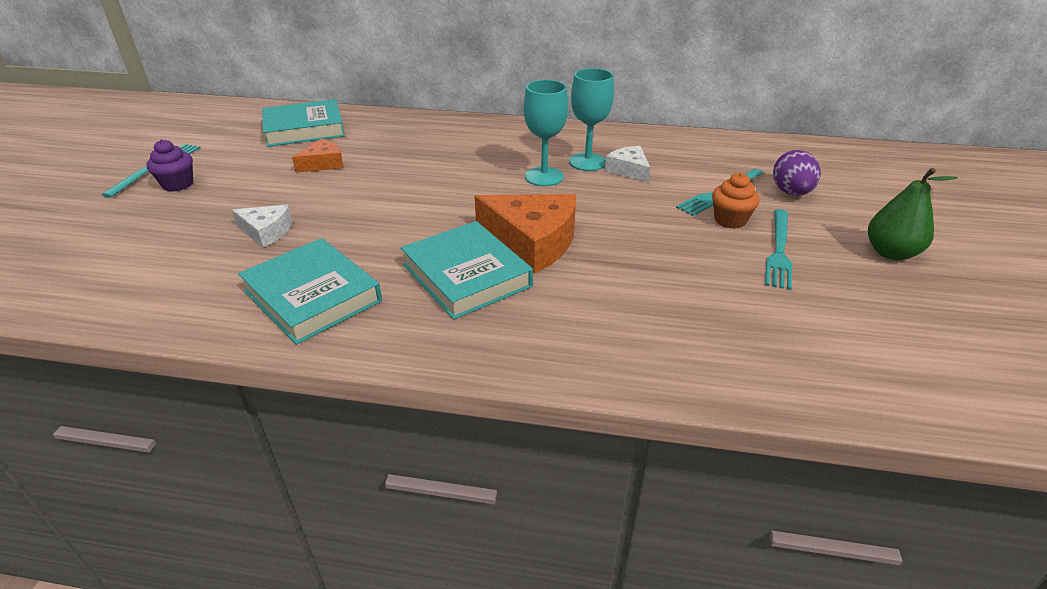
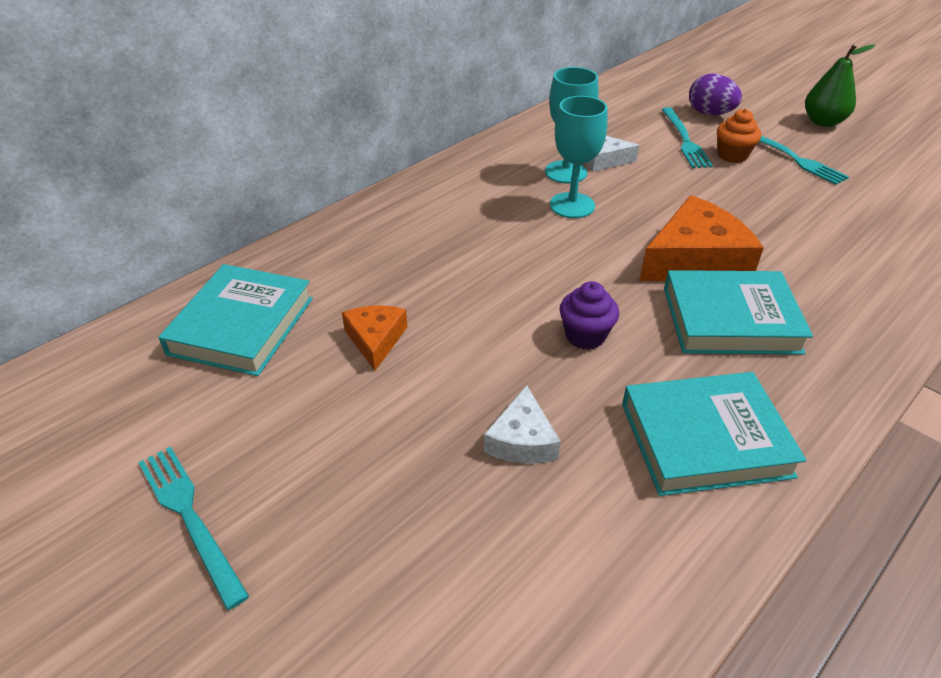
camera: 55 degrees left, 5 degrees up
purple cupcake [147,139,193,192] -> purple cupcake moved to [559,281,619,350]
white cheese [232,204,293,248] -> white cheese turned 135 degrees clockwise [484,385,561,464]

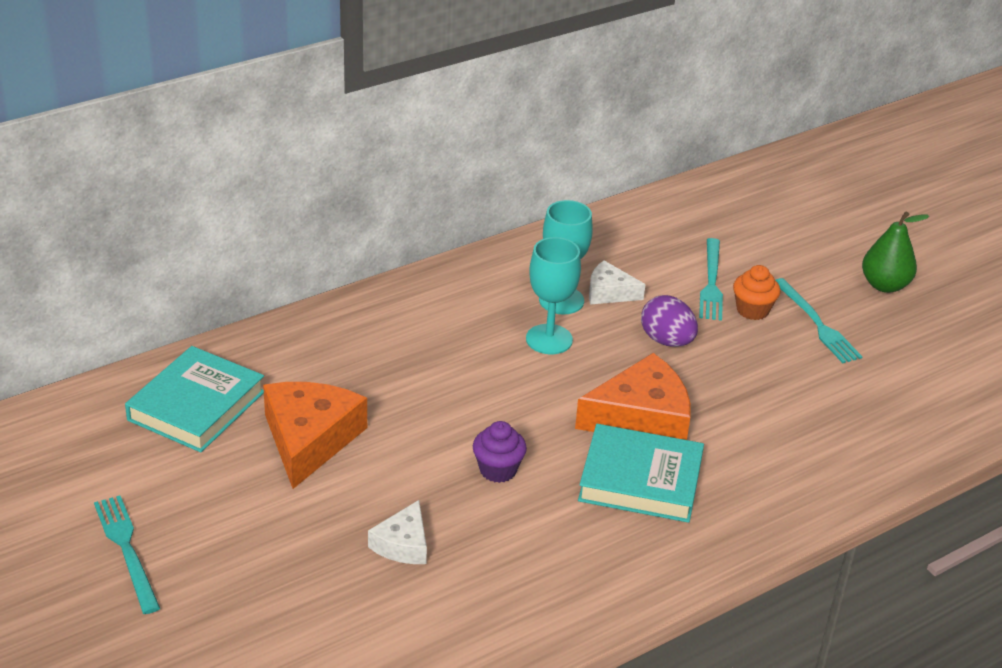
camera: 10 degrees right, 5 degrees down
orange cheese [342,305,407,371] -> orange cheese [263,382,367,489], size x1.82
turquoise book [622,372,806,496] -> none
purple egg [689,74,742,115] -> purple egg moved to [641,295,698,347]

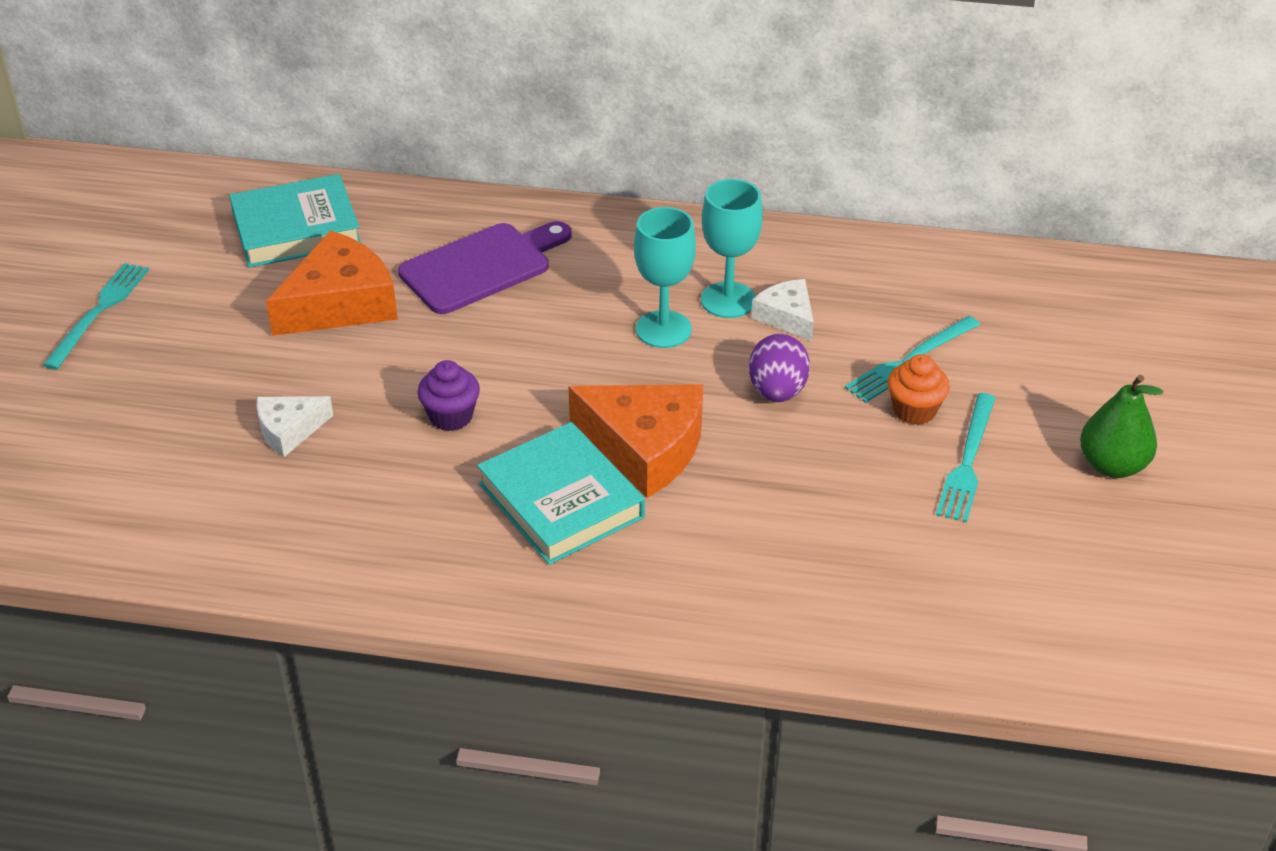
camera: 45 degrees right, 5 degrees up
none -> purple cutting board [398,221,571,314]

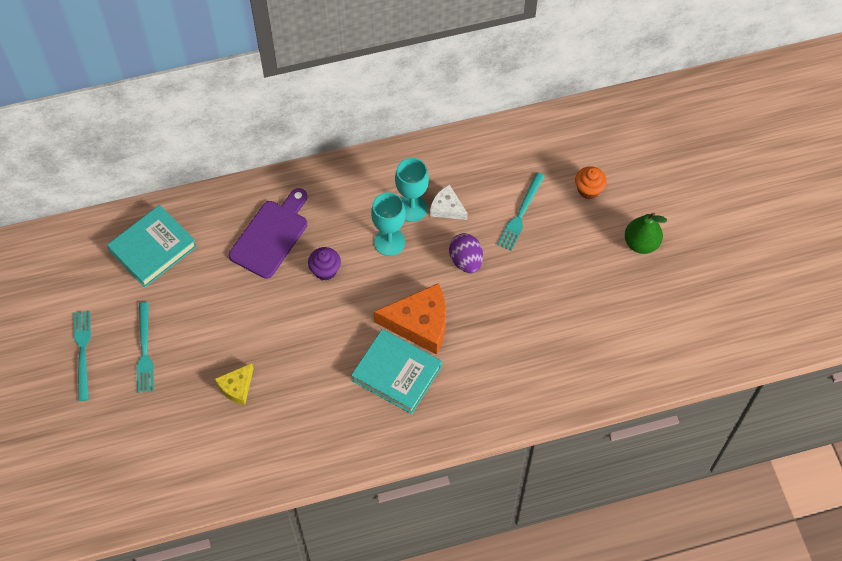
camera: 25 degrees left, 20 degrees up
white cheese [256,396,333,457] -> yellow cheese [215,363,254,405]
orange cheese [266,230,398,336] -> none
purple cupcake [417,360,480,431] -> purple cupcake moved to [308,247,341,281]
orange cupcake [887,354,950,425] -> orange cupcake moved to [575,166,607,199]
turquoise fork [936,393,996,522] -> turquoise fork moved to [137,302,154,393]

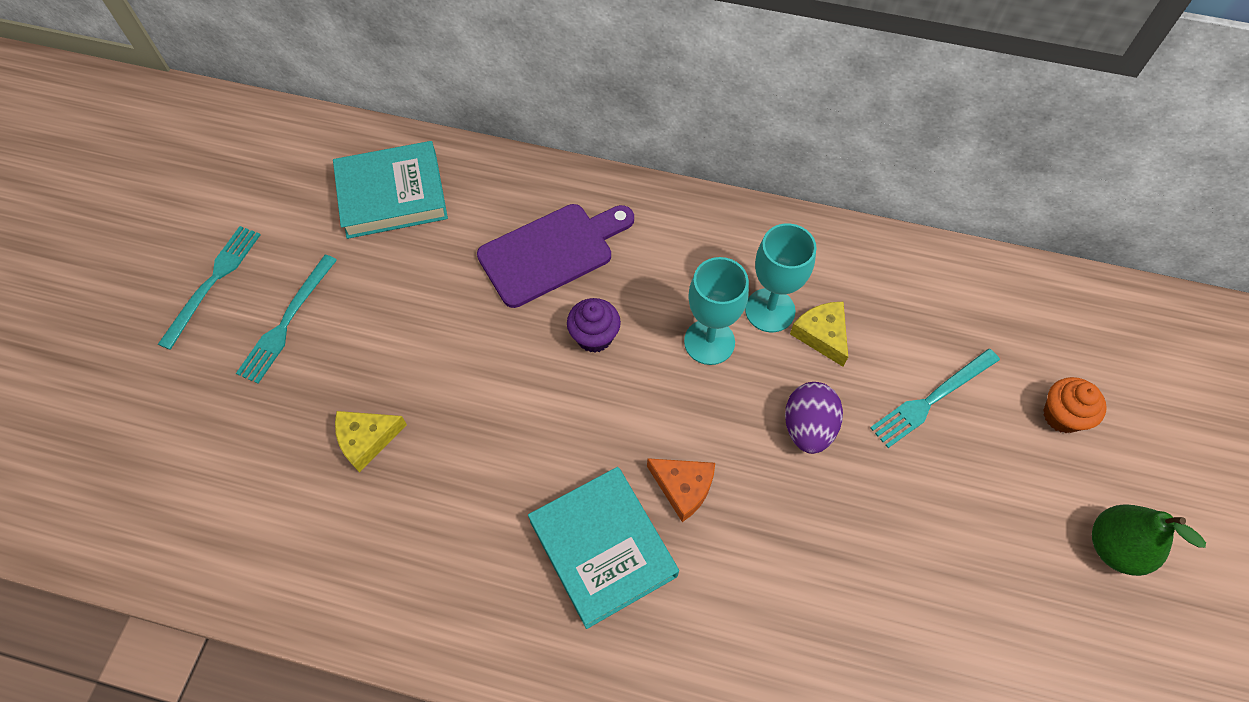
camera: 30 degrees right, 0 degrees up
orange cheese [374,283,446,355] -> orange cheese [647,458,715,522], size x0.55
white cheese [430,185,468,220] -> yellow cheese [790,302,848,367]

